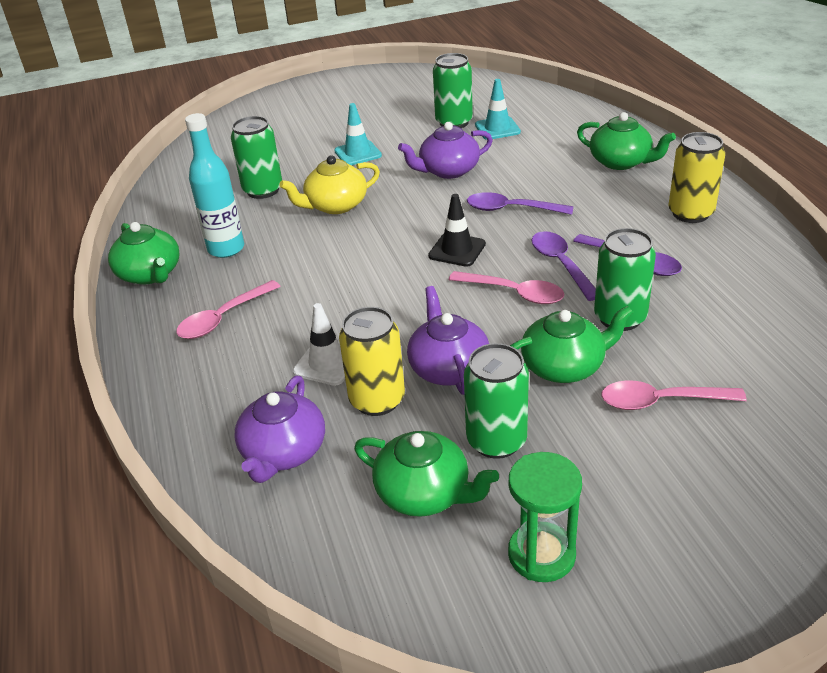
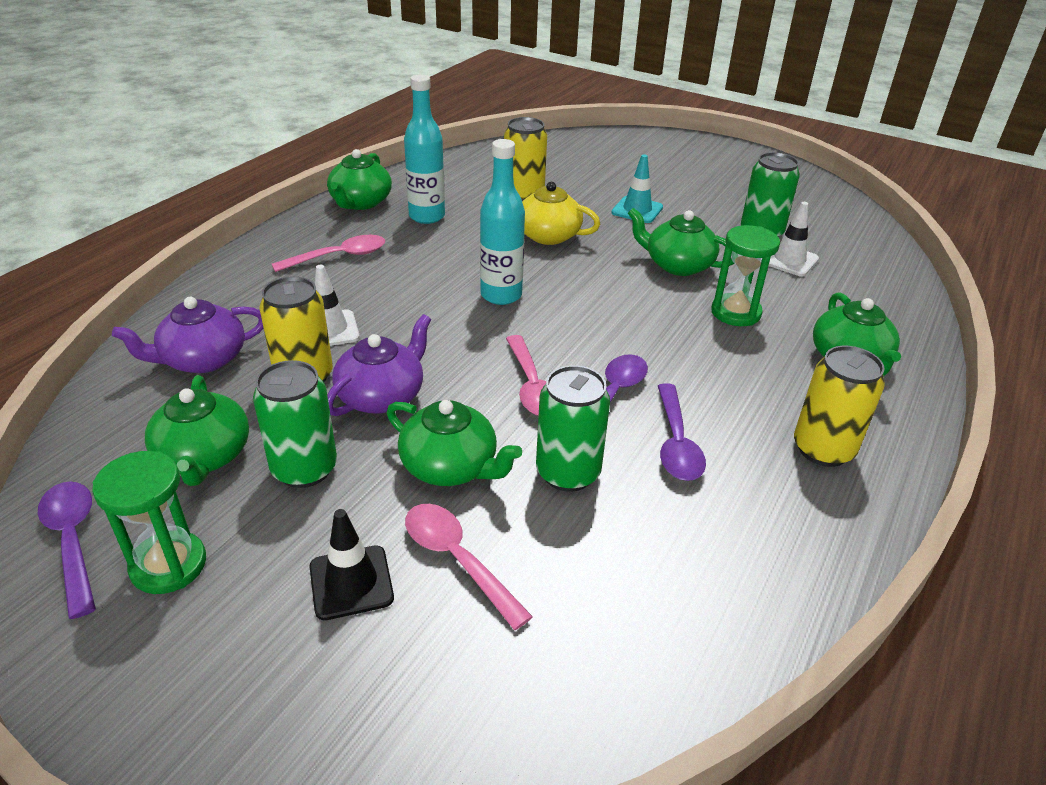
camera: 45 degrees right, 0 degrees up
pink spoon [176,280,281,339] -> pink spoon turned 150 degrees clockwise [272,235,385,272]
green can [231,116,282,199] -> yellow can [504,117,547,201]
purple teapot [398,122,493,179] -> green teapot [628,208,734,276]
black traffic cone [428,194,486,267] -> black traffic cone moved to [309,509,394,620]
purple spoon [467,192,574,215] -> purple spoon moved to [38,481,96,619]
turquoise traffic cone [475,79,521,140] -> white traffic cone [768,202,819,276]
none -> turquoise bottle [480,139,525,305]
none -> green hourglass [711,225,780,326]

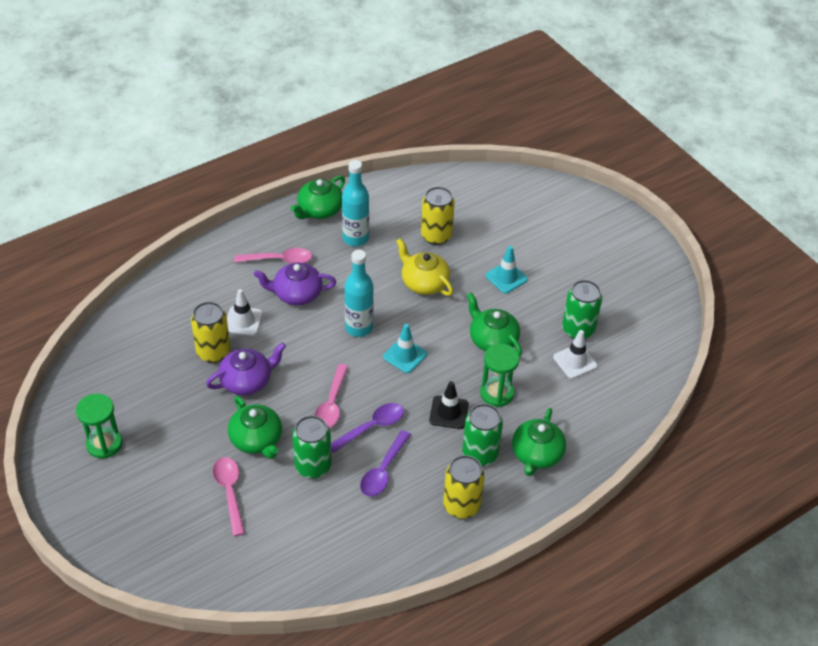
camera: 25 degrees right, 10 degrees up
purple spoon [38,481,96,619] -> none
purple teapot [112,297,263,373] -> purple teapot moved to [254,263,336,305]
green teapot [145,375,249,486] -> none
green can [253,360,337,488] -> green can moved to [462,404,503,466]
black traffic cone [309,509,394,620] -> black traffic cone moved to [429,381,468,429]
none -> turquoise traffic cone [383,324,427,373]

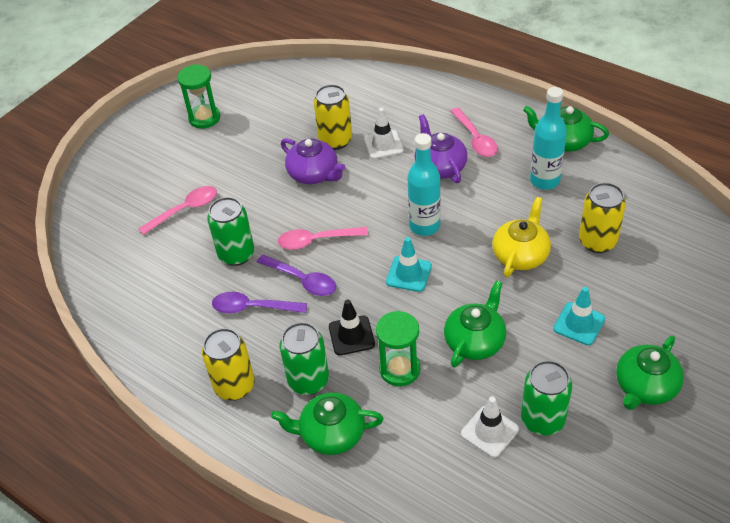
camera: 75 degrees right, 0 degrees up
green teapot [228,396,282,459] -> green teapot moved to [616,335,684,410]

